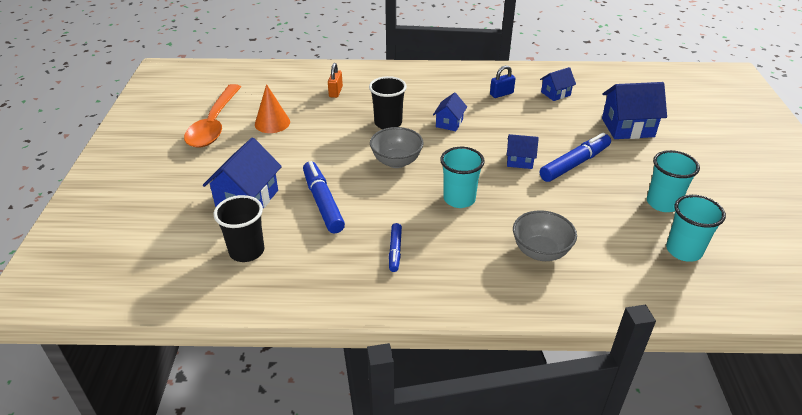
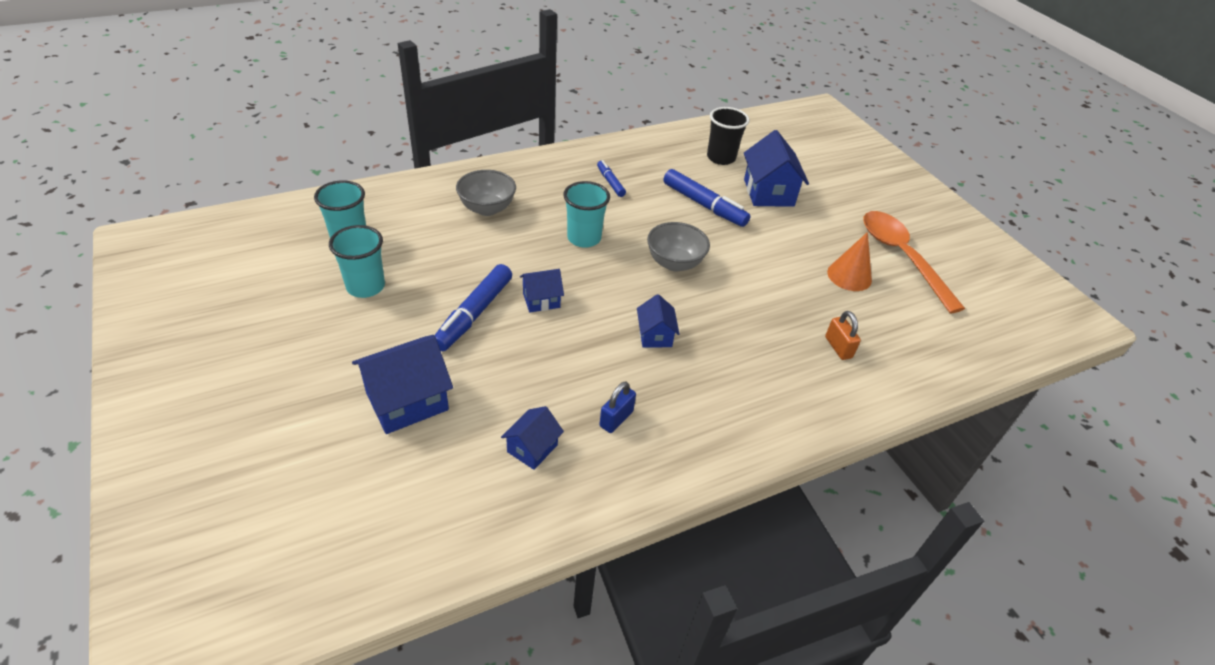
camera: 150 degrees right, 5 degrees up
black cup [369,76,407,129] -> none

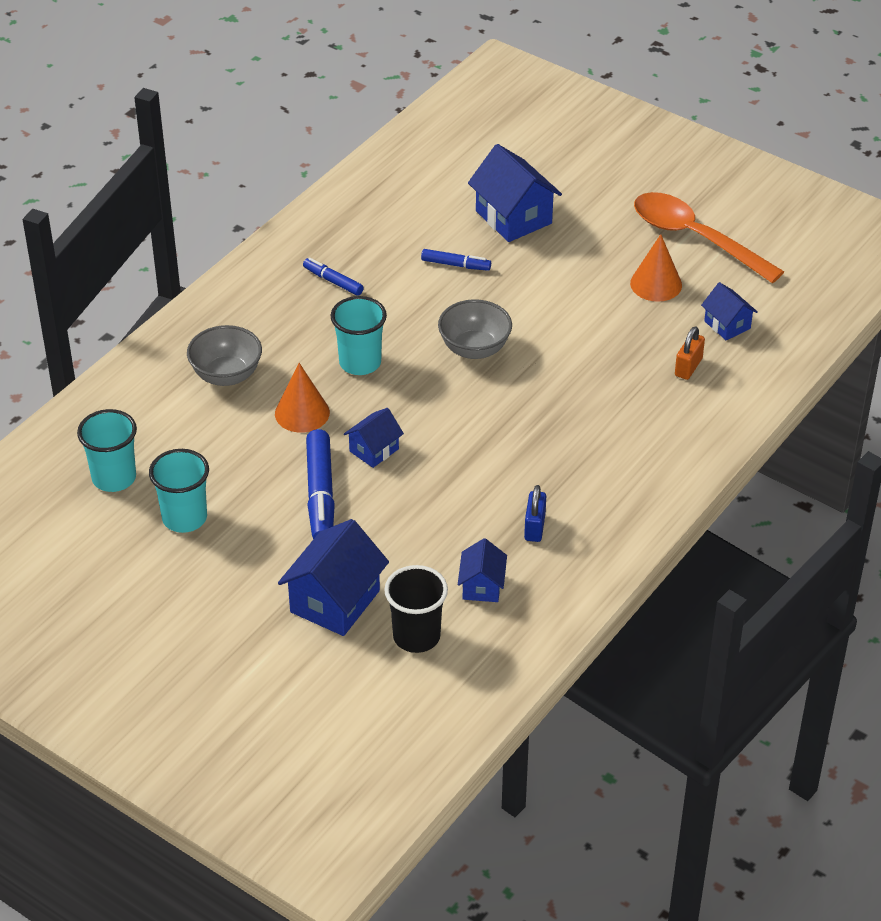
camera: 25 degrees left, 0 degrees up
blue house [637,294,679,348] -> blue house moved to [701,282,758,340]
blue marker [664,169,750,227] -> blue marker [421,249,491,271], size x0.56
black cup [707,107,749,165] -> black cup moved to [384,565,448,653]
orange padlock [825,311,861,360] -> orange padlock turned 75 degrees clockwise [675,326,705,380]
none -> orange cone [275,363,330,433]

